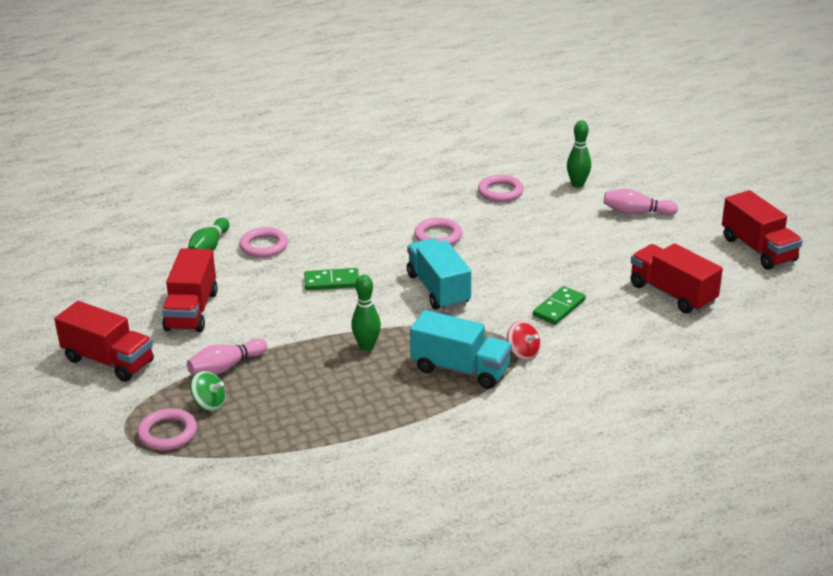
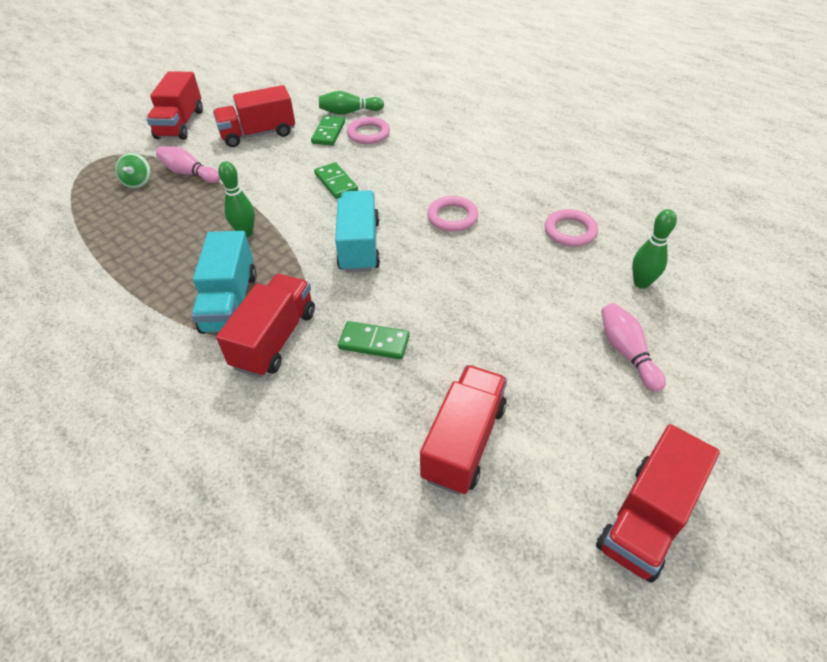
camera: 65 degrees right, 15 degrees up
pink ring [137,408,197,451] -> none
turquoise truck [407,238,471,310] -> turquoise truck turned 45 degrees counterclockwise [335,190,380,273]
red spinning top [507,321,540,361] -> red truck [216,274,315,377]
none -> green domino [311,116,345,145]

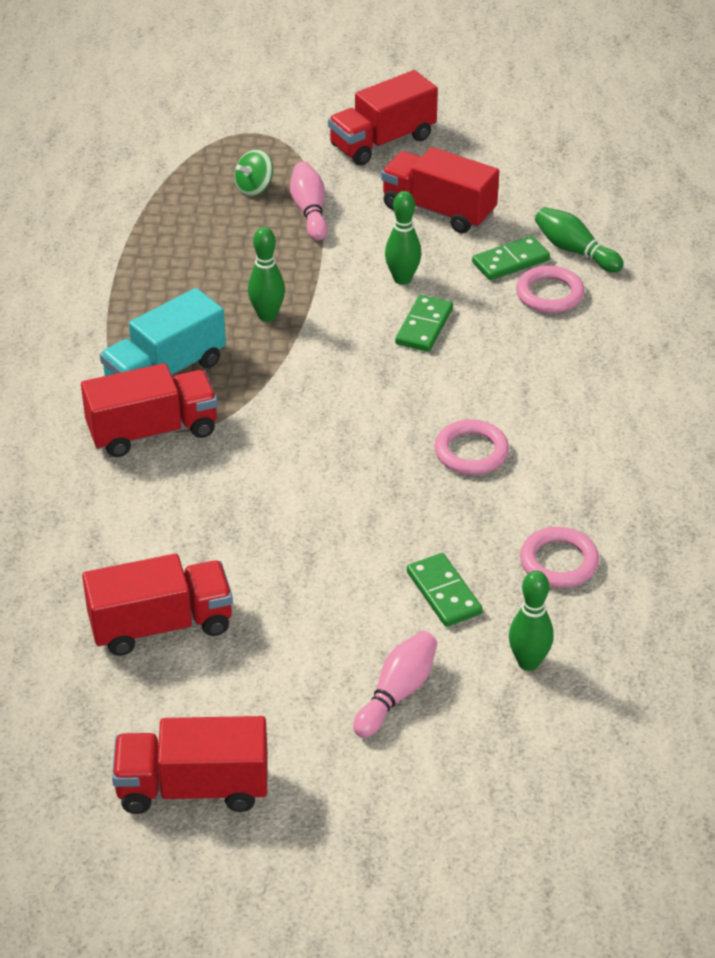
camera: 50 degrees right, 5 degrees down
turquoise truck [335,190,380,273] -> none
green domino [338,321,410,359] -> green domino moved to [407,553,483,627]
none -> green bowling pin [385,191,422,285]

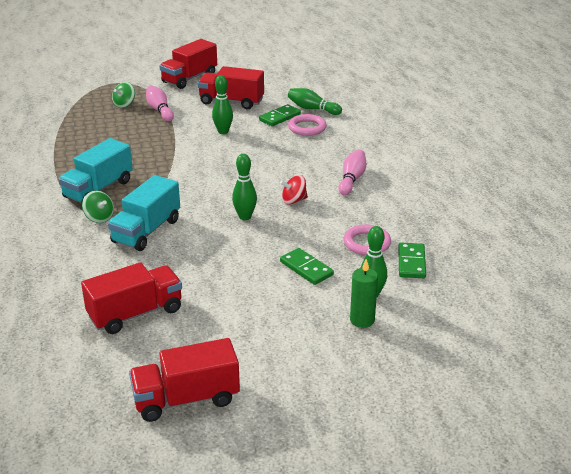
camera: 15 degrees left, 10 degrees down
red truck [81,363,218,457] -> green spinning top [82,191,114,223]
green bowling pin [248,227,285,322] -> green bowling pin moved to [232,154,257,220]
pink bowling pin [353,631,437,738] -> pink bowling pin moved to [338,149,366,195]
green domino [395,295,453,352] -> green domino moved to [398,242,426,278]
pink ring [434,419,509,475] -> red spinning top [280,175,308,205]
none -> turquoise truck [108,175,180,251]
none -> green candle [350,259,378,328]

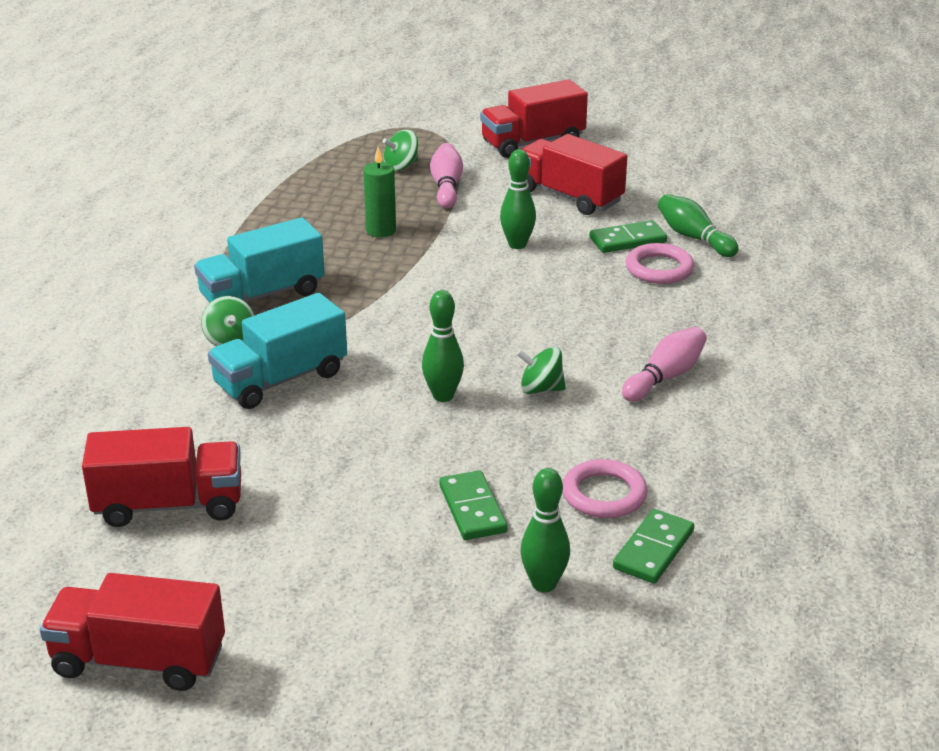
camera: 25 degrees right, 0 degrees up
red spinning top [280,175,308,205] -> green spinning top [516,347,566,394]
green candle [350,259,378,328] -> green candle moved to [363,147,396,238]

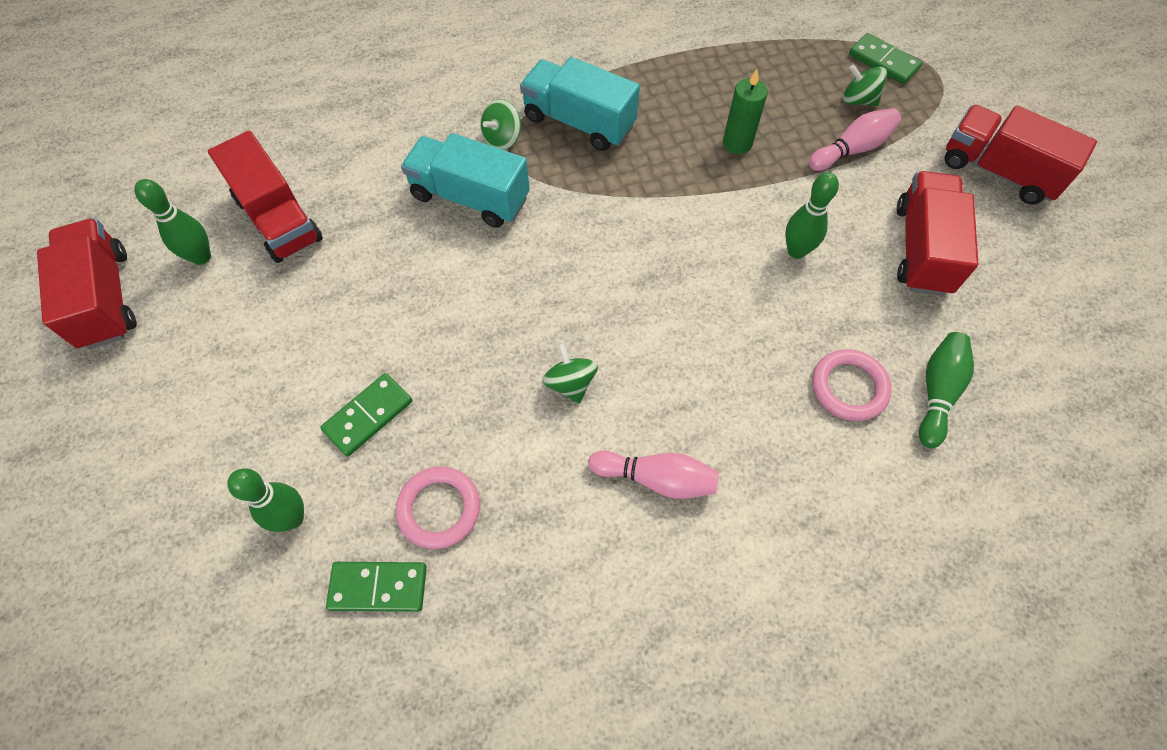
camera: 60 degrees right, 30 degrees up
green bowling pin [422,290,464,402] -> green bowling pin moved to [134,179,211,265]
green domino [590,220,667,253] -> green domino moved to [849,33,922,84]

